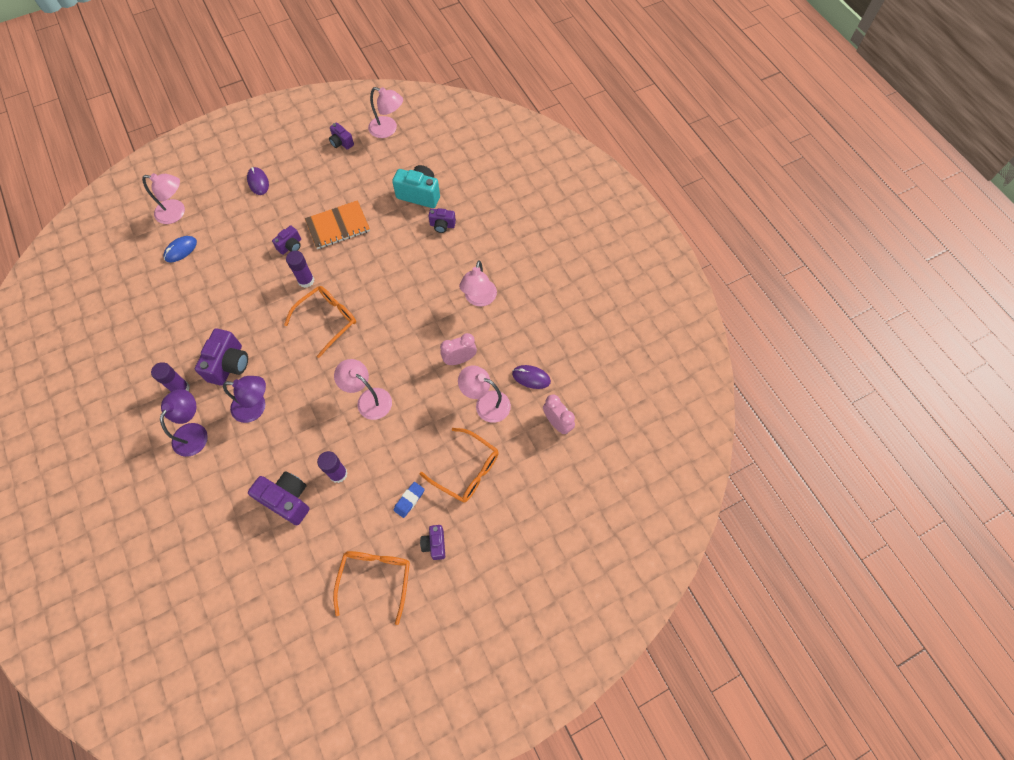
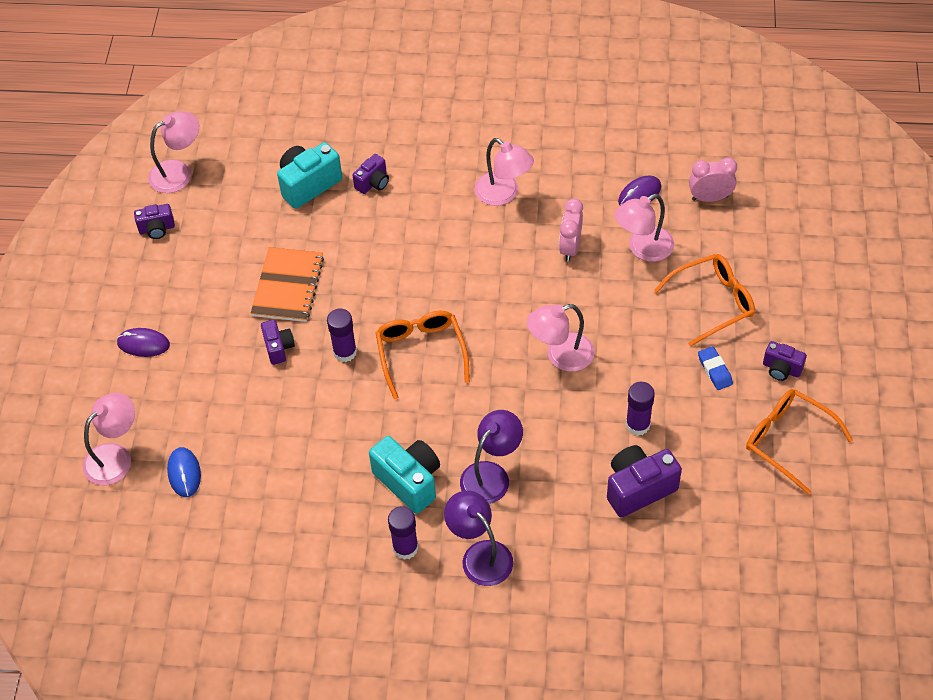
camera: 55 degrees left, 10 degrees down
purple camera [195,328,248,386] -> turquoise camera [369,436,440,514]

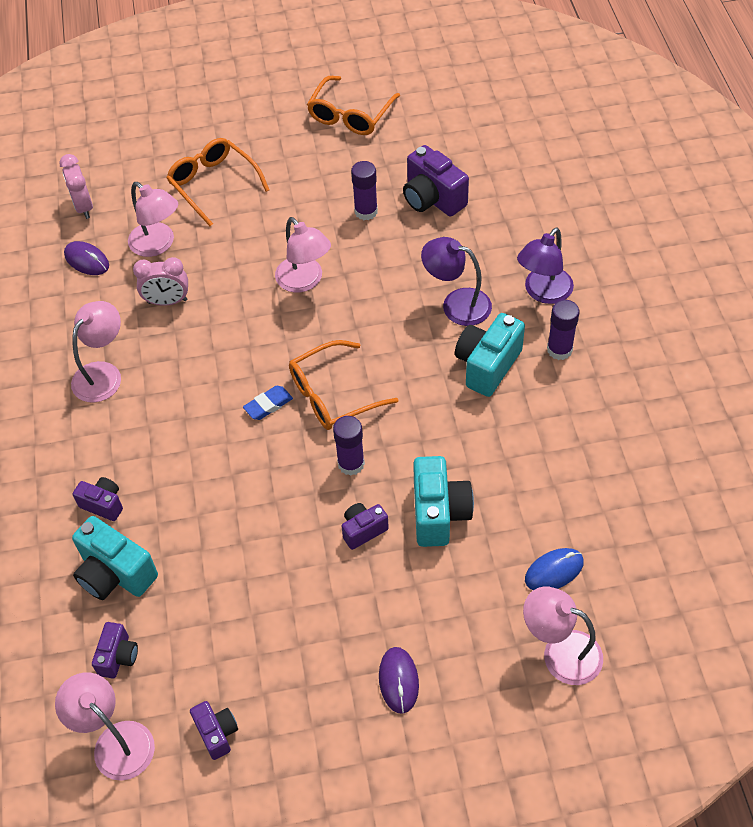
camera: 105 degrees left, 0 degrees up
orange notebook [251,247,324,322] -> none
blue eraser [698,346,733,390] -> blue eraser moved to [243,386,293,420]
purple camera [763,341,807,381] -> purple camera moved to [92,622,138,679]
none -> turquoise camera [413,456,474,547]

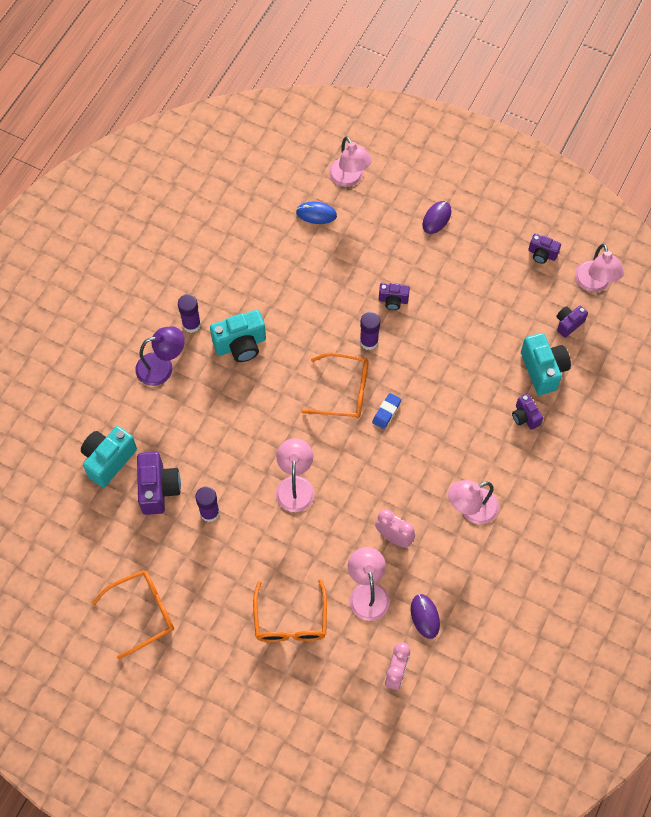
camera: 145 degrees left, 10 degrees up
purple camera [190,701,238,760] -> purple camera turned 75 degrees counterclockwise [528,234,561,264]
blue eraser [243,386,293,420] -> blue eraser turned 60 degrees counterclockwise [372,393,401,429]
turquoise camera [413,456,474,547] -> turquoise camera moved to [81,426,137,488]
purple lamp [421,237,492,326] -> none

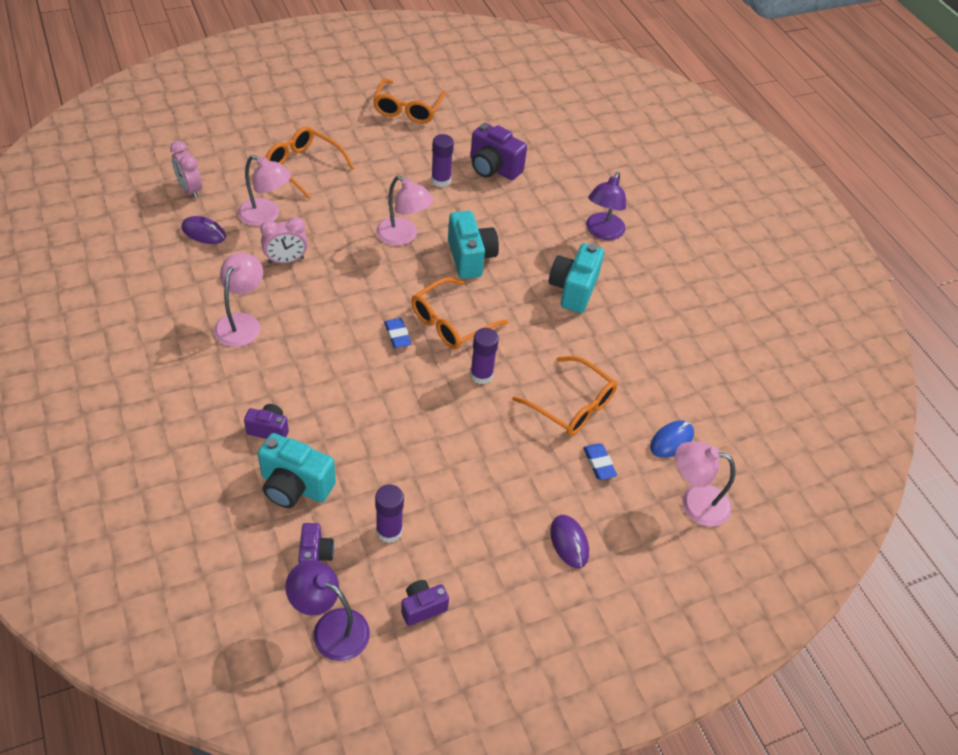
camera: 125 degrees right, 15 degrees down
turquoise camera [81,426,137,488] -> turquoise camera moved to [448,211,499,279]
purple glue stick [178,294,201,333] -> purple glue stick moved to [375,484,404,543]
purple camera [379,283,410,310] -> none
pink lamp [575,244,624,292] -> purple lamp [285,560,370,661]
none -> orange glasses [512,356,617,436]
none -> blue eraser [583,443,617,480]

